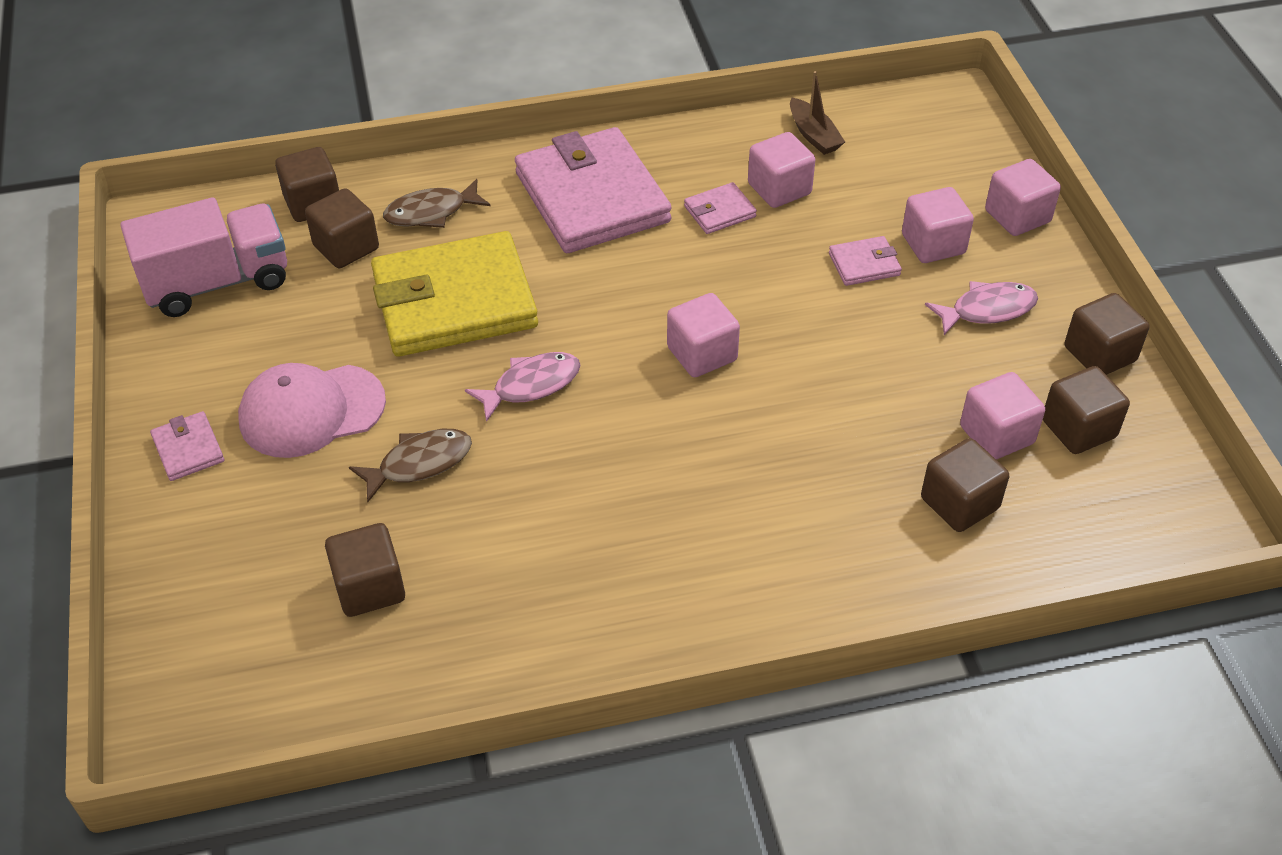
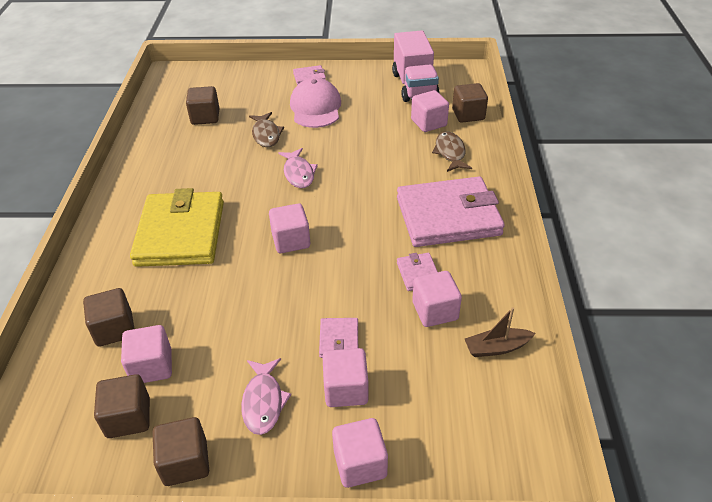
camera: 105 degrees right, 5 degrees down
brown cube [305,188,379,268] -> pink cube [411,90,449,132]
yellow wallet [371,231,538,357] -> yellow wallet moved to [130,188,224,267]

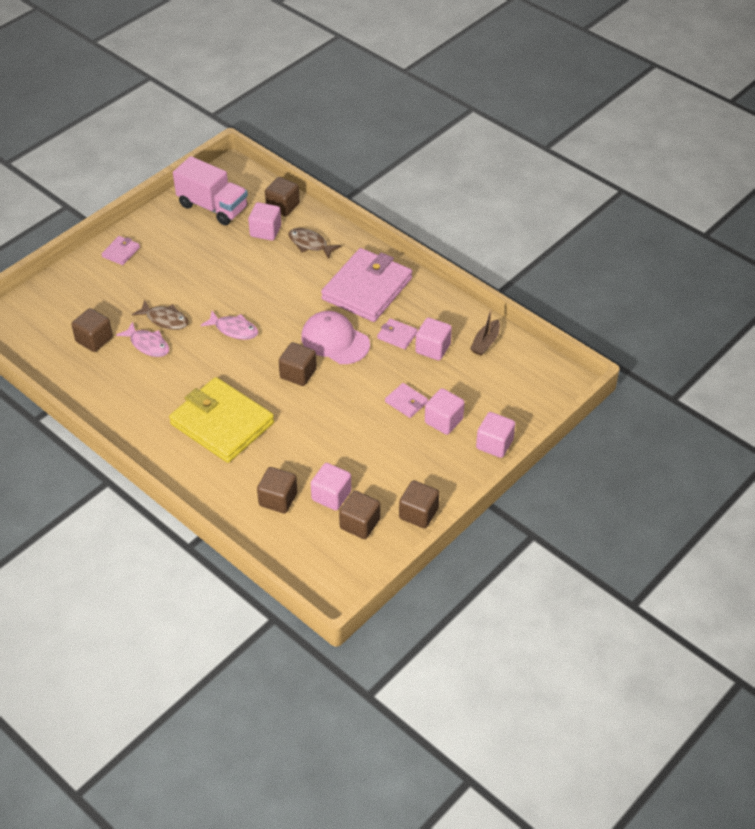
camera: 50 degrees left, 5 degrees up
pink fish [241,358,291,435] -> pink fish moved to [116,321,169,357]
pink cube [269,203,310,253] -> brown cube [279,342,317,386]
pink cap [290,78,341,128] -> pink cap moved to [301,311,370,364]

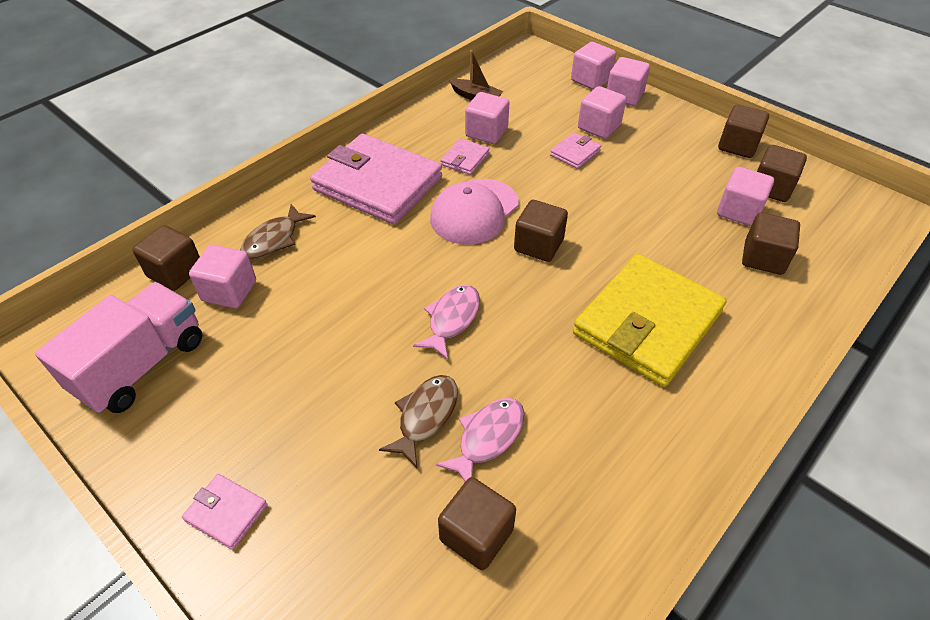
camera: 90 degrees left, 0 degrees up
none -> pink cube [571,42,616,90]

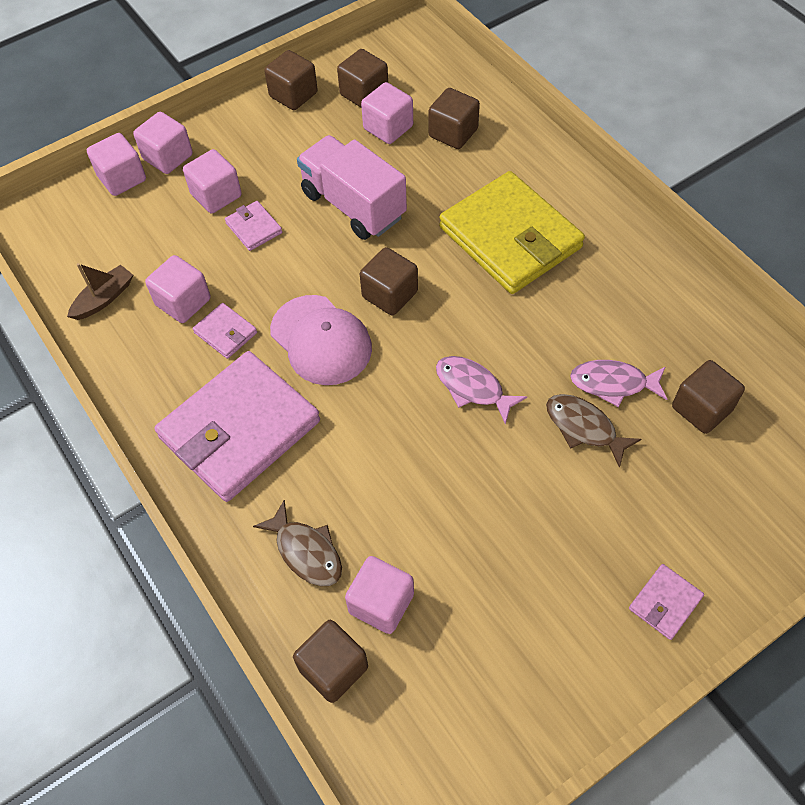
camera: 75 degrees left, 10 degrees up
pink truck [35,282,202,414] -> pink truck moved to [297,135,407,240]
pink fish [436,398,525,482] -> pink fish turned 45 degrees counterclockwise [570,360,667,407]

